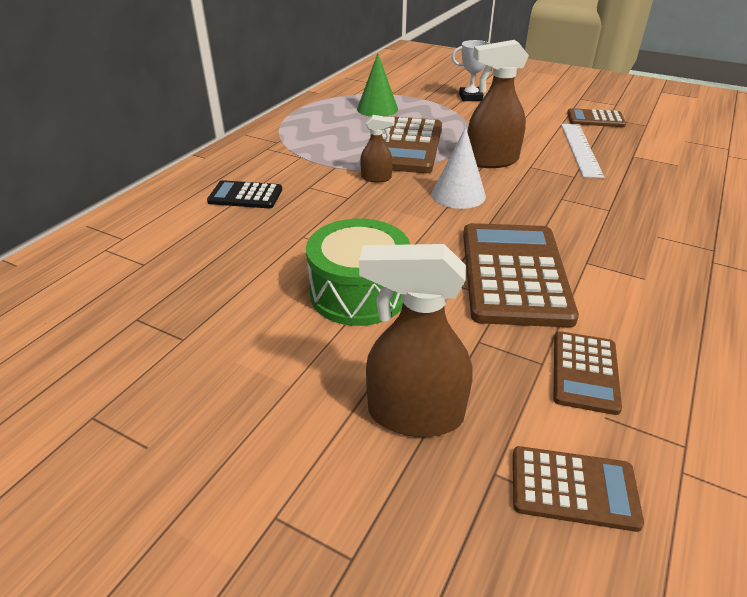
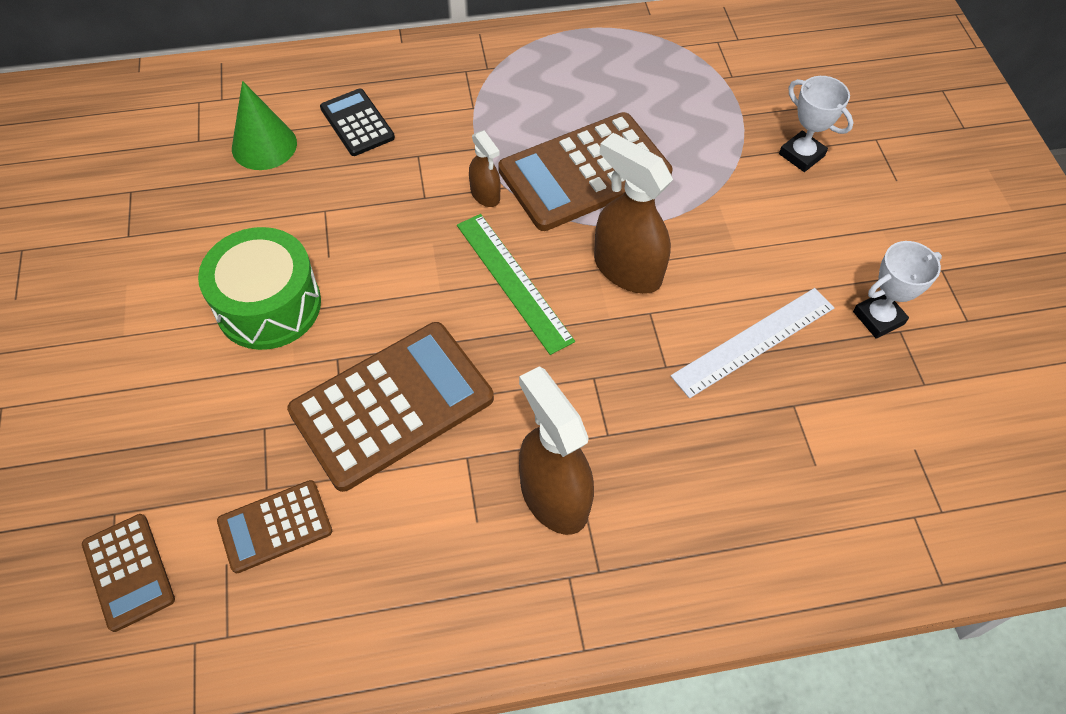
camera: 50 degrees right, 20 degrees up
green cone [357,53,398,117] -> green cone moved to [232,81,297,170]
brown spray bottle [359,244,473,437] -> brown spray bottle moved to [519,366,594,535]
white cone [432,127,486,209] -> green ruler [457,214,575,355]
brown calculator [567,108,626,127] -> white trophy [853,241,942,339]

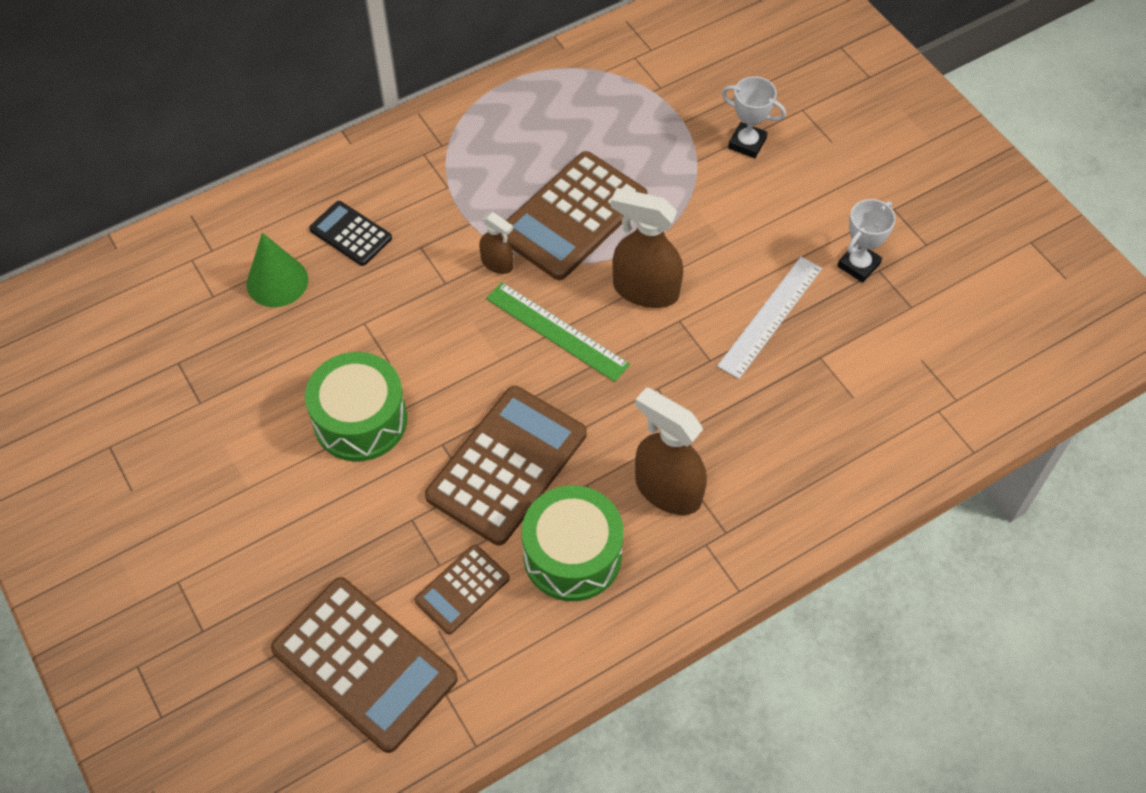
camera: 20 degrees left, 0 degrees up
brown calculator [82,514,175,632] -> brown calculator [271,577,458,753], size x1.90
none -> green drum [522,485,624,601]

